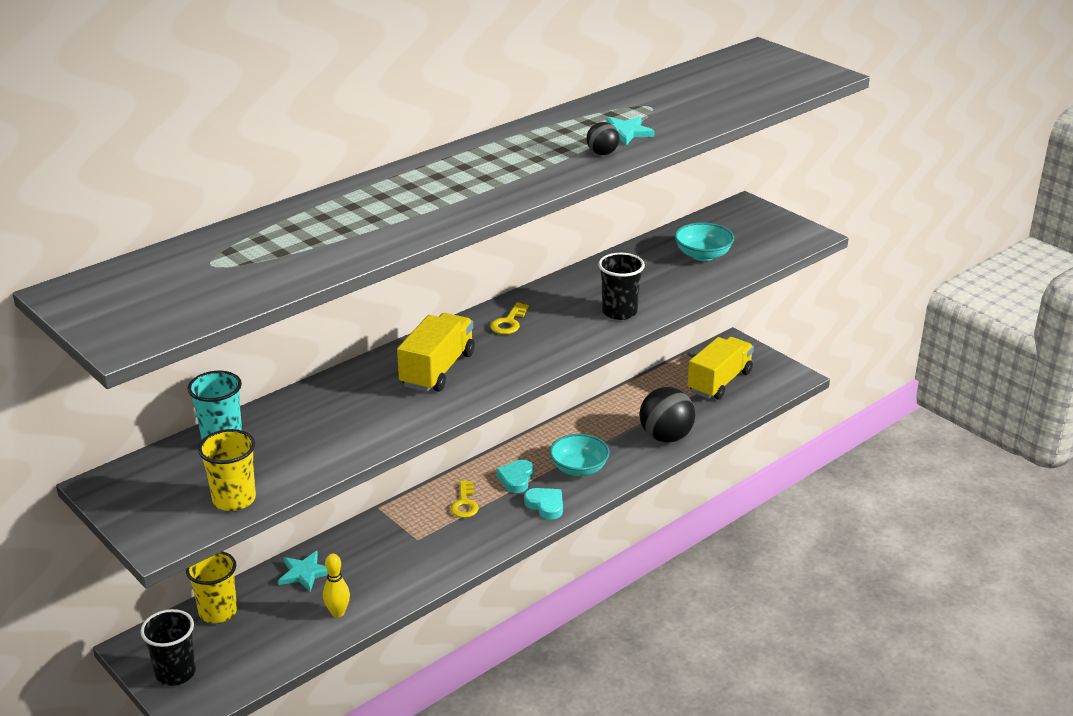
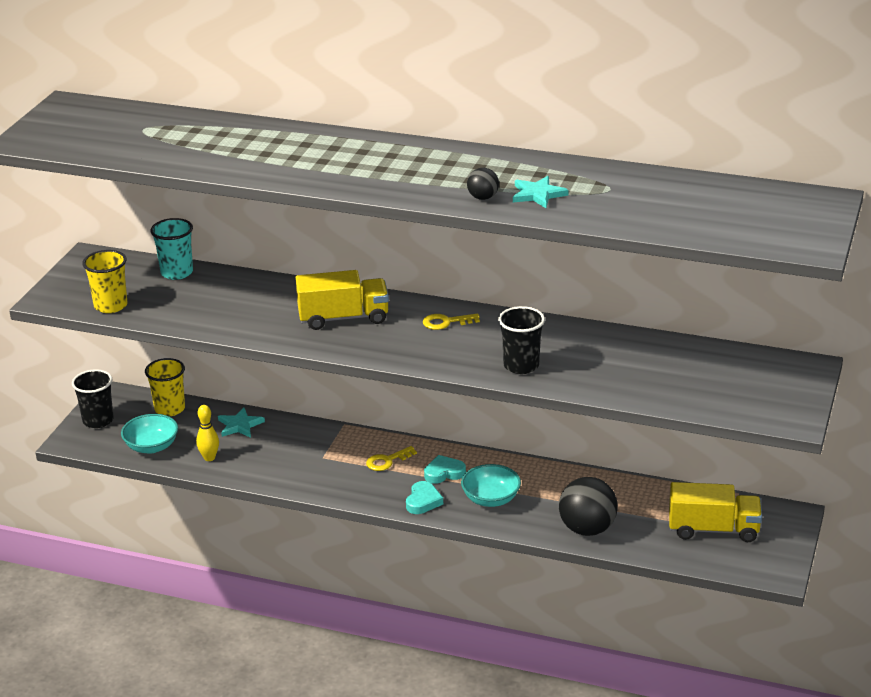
camera: 60 degrees right, 0 degrees up
turquoise bowl [674,222,734,261] -> turquoise bowl moved to [121,414,178,454]

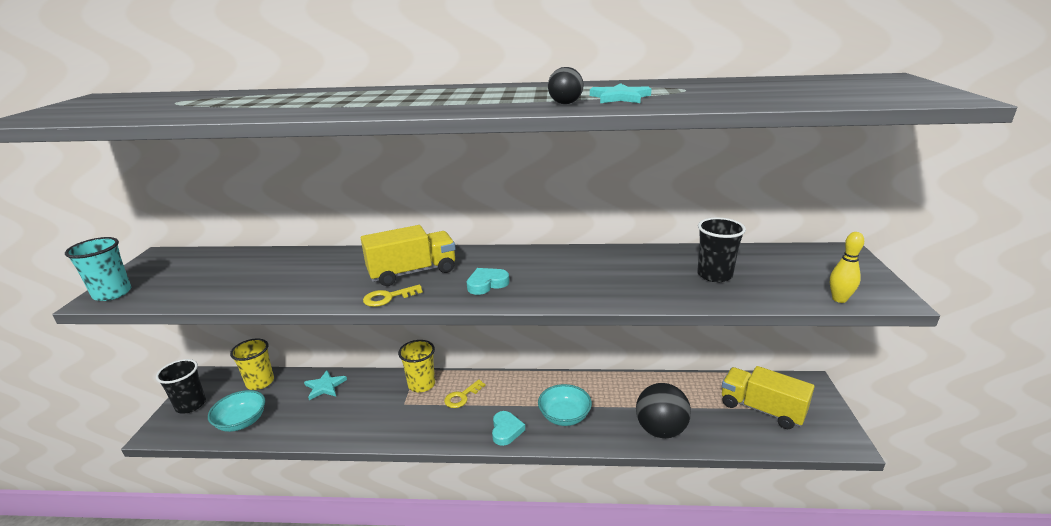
camera: 15 degrees left, 5 degrees down
yellow cup [82,250,128,313] -> yellow cup moved to [398,340,435,392]
turquoise cup [151,218,193,280] -> turquoise cup moved to [65,237,131,301]
yellow bowling pin [196,405,219,461] -> yellow bowling pin moved to [830,232,864,303]
yellow key [423,313,480,330] -> yellow key moved to [363,285,423,307]
turquoise heart [424,455,466,484] -> turquoise heart moved to [467,268,509,295]
black cup [498,306,545,374] -> black cup moved to [697,217,746,282]
yellow truck [669,482,762,542] -> yellow truck turned 135 degrees counterclockwise [722,366,815,429]

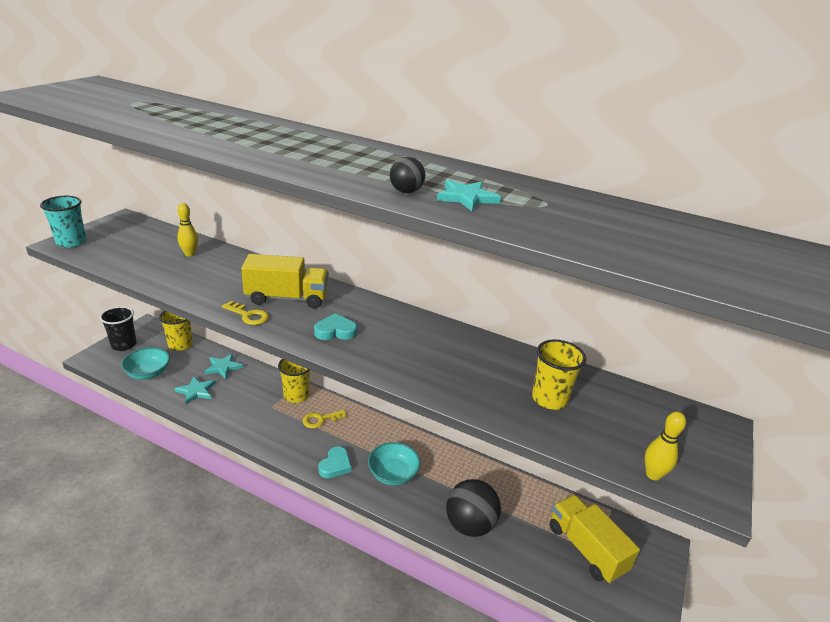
camera: 20 degrees right, 5 degrees up
yellow key [363,285,423,307] -> yellow key turned 150 degrees counterclockwise [222,301,269,325]
black cup [697,217,746,282] -> yellow cup [532,339,586,410]
none -> turquoise star [175,376,216,404]
none -> yellow bowling pin [177,203,198,256]

